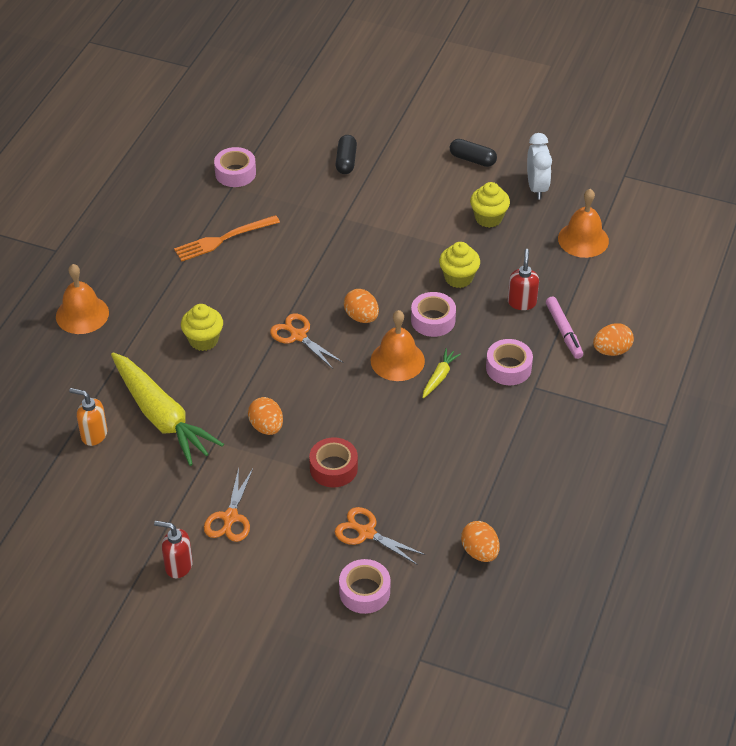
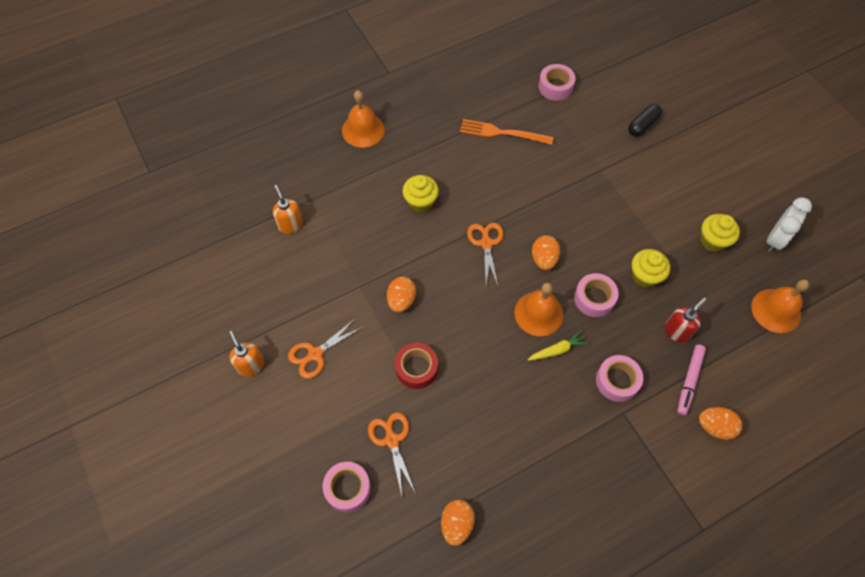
camera: 40 degrees right, 15 degrees up
yellow carrot [111,352,224,466] -> none
red soap dispenser [154,521,193,578] -> orange soap dispenser [228,331,264,377]
black capsule [450,139,497,167] -> none

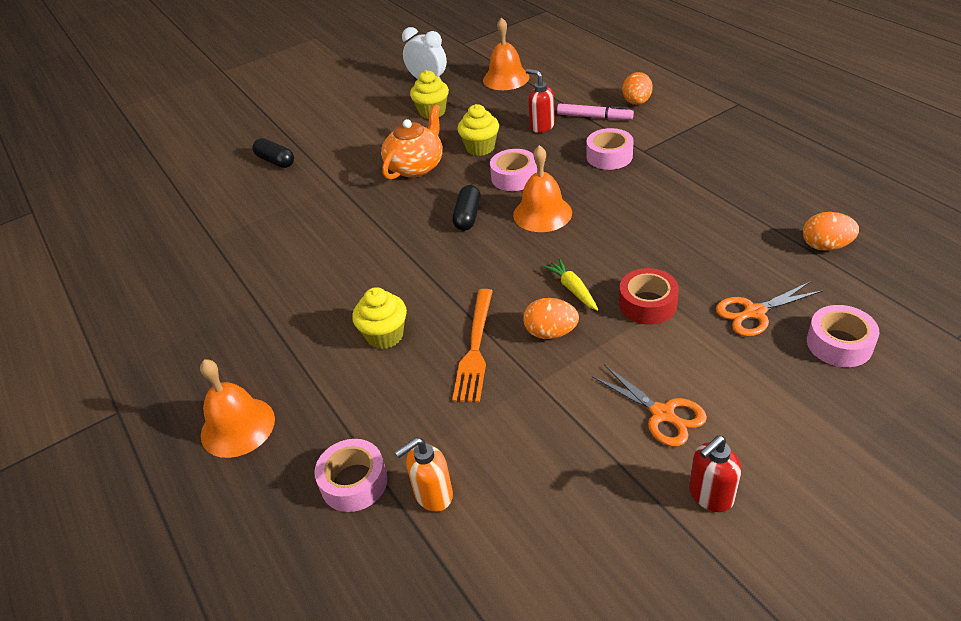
camera: 90 degrees left, 20 degrees down
orange soap dispenser [228,331,264,377] -> red soap dispenser [689,435,741,512]
orange fork [460,119,554,145] -> orange fork moved to [452,289,493,403]
orange scissors [467,223,503,286] -> none
yellow carrot [528,331,588,361] -> yellow carrot moved to [543,259,598,311]
orange egg [532,235,560,270] -> black capsule [452,185,481,231]
pink tape [538,64,575,101] -> pink tape moved to [314,439,388,512]
none -> orange teapot [381,104,443,180]

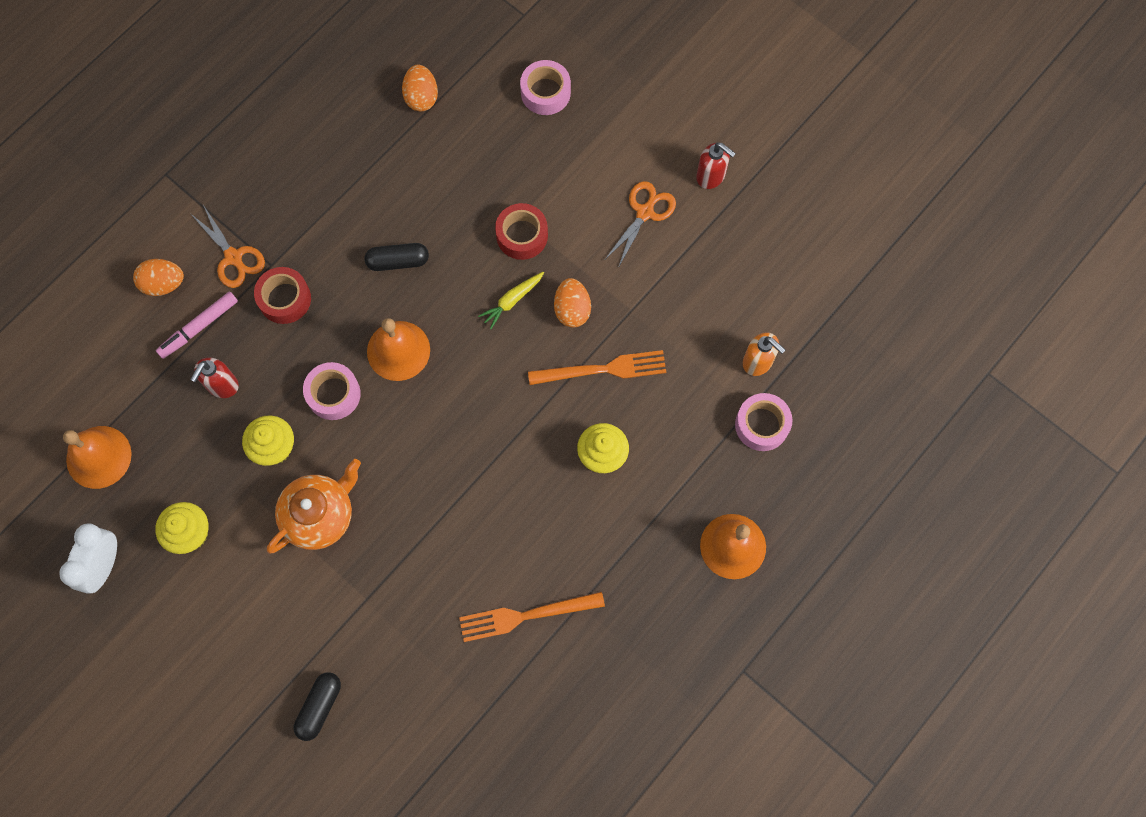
camera: 110 degrees left, 30 degrees up
orange teapot [381,104,443,180] -> orange teapot turned 120 degrees clockwise [267,459,361,553]
black capsule [452,185,481,231] -> black capsule moved to [364,243,429,271]
pink marker [557,104,634,120] -> pink marker turned 135 degrees counterclockwise [156,292,238,359]
pink tape [587,128,634,170] -> red tape [254,267,311,324]
orange scissors [716,281,823,336] -> orange scissors moved to [191,205,265,288]
none -> orange fork [459,592,605,642]

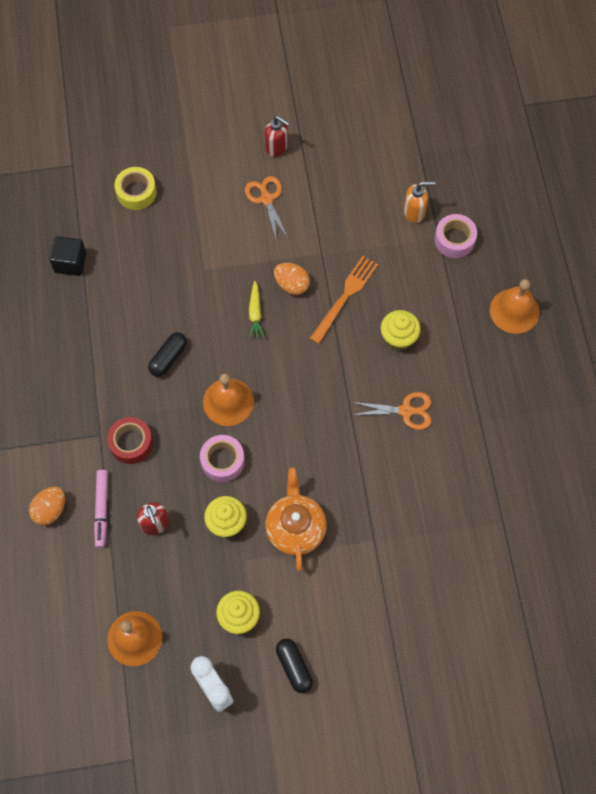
camera: 50 degrees left, 5 degrees down
orange scissors [191,205,265,288] -> orange scissors moved to [351,392,431,430]
black capsule [294,672,341,741] -> black capsule moved to [276,639,313,693]
orange egg [402,65,438,111] -> black cube [50,236,86,276]
orange fork [459,592,605,642] -> none
red tape [495,203,548,260] -> none
pink tape [520,60,571,115] -> yellow tape [115,167,157,210]
red soap dispenser [696,143,736,189] -> red soap dispenser turned 45 degrees clockwise [265,116,290,157]

